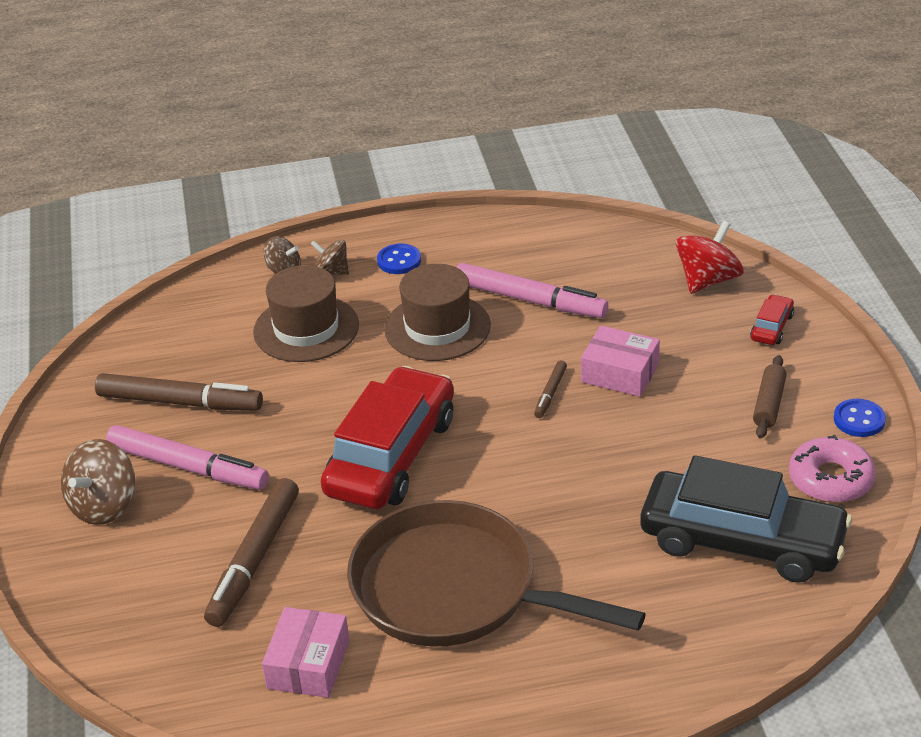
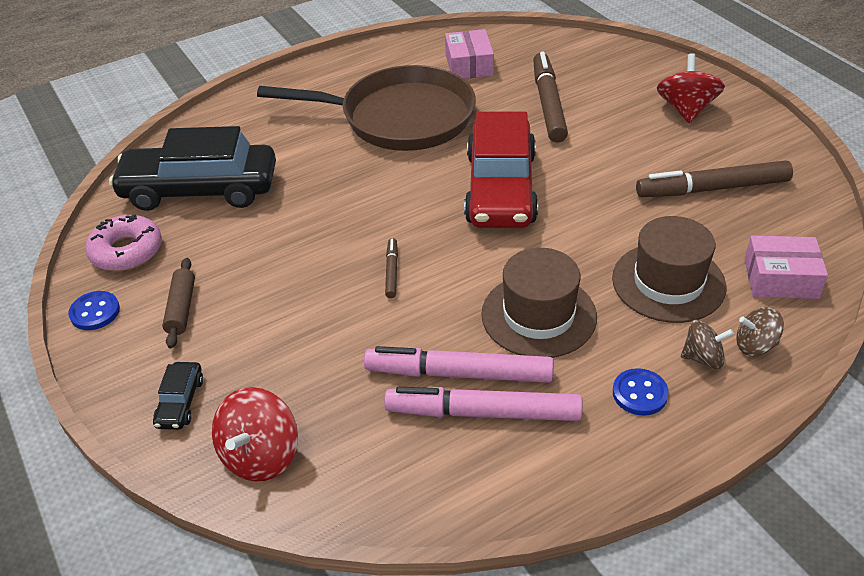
camera: 160 degrees right, 5 degrees up
brown spinning top [61,439,135,525] -> red spinning top [657,53,725,123]
pink marker [106,425,269,490] -> pink marker moved to [384,387,583,421]
pink box [581,326,660,397] -> pink box moved to [744,236,828,299]
red car [750,294,794,345] -> black car [153,362,203,430]

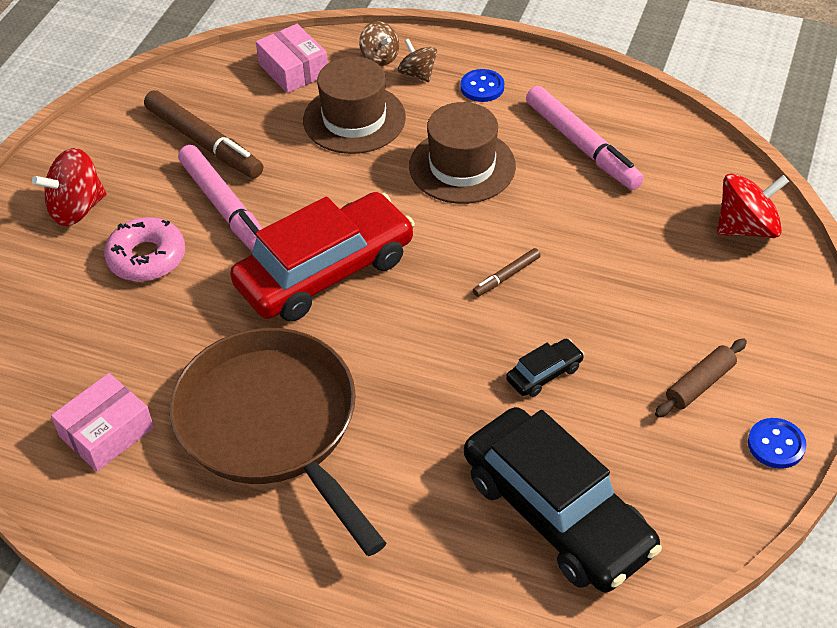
camera: 130 degrees left, 5 degrees up
pink donut [85,214,162,271] -> pink donut moved to [104,217,185,282]
black car [153,362,203,430] -> black car moved to [506,339,584,397]
pink marker [364,346,554,383] -> pink marker moved to [178,145,262,251]
brown marker [533,52,568,143] -> none

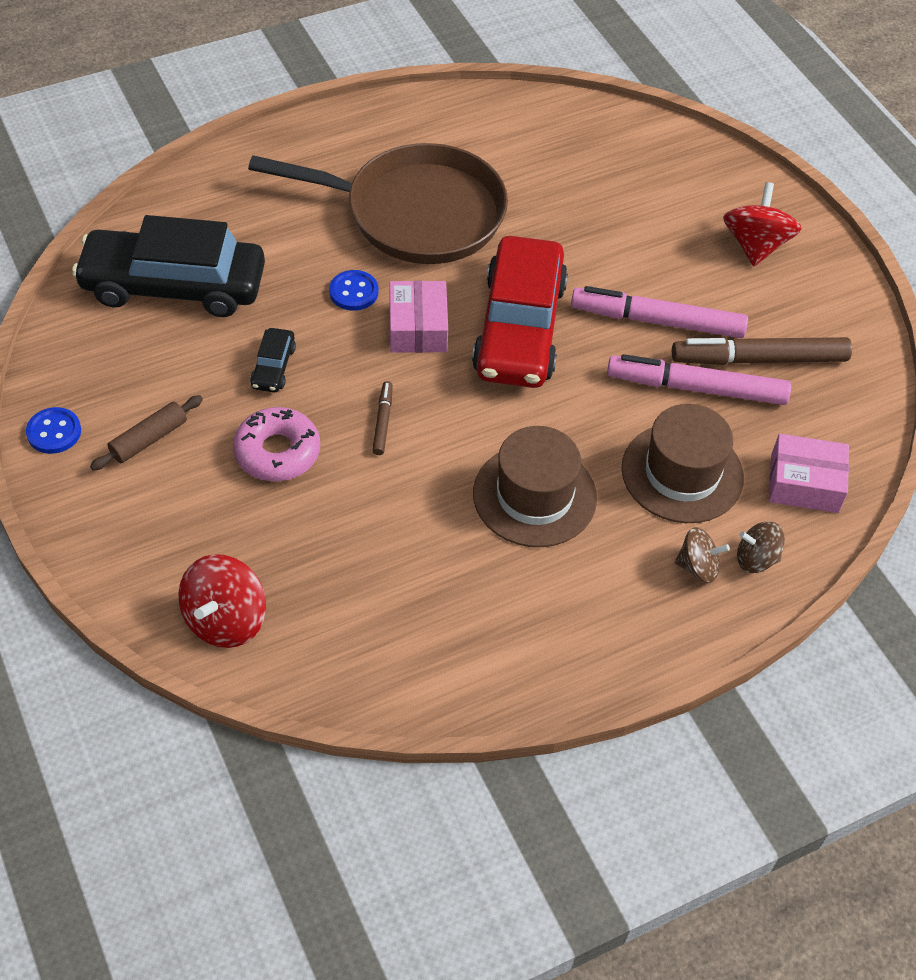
camera: 130 degrees right, 5 degrees up
pink box [51,373,154,471] -> pink box moved to [389,281,448,353]
pink donut [104,217,185,282] -> pink donut moved to [233,407,320,481]
blue button [460,69,504,102] -> blue button moved to [329,270,378,311]
pink marker [526,86,644,190] -> pink marker moved to [607,354,791,405]
brown rolling pin [655,338,747,418] -> brown rolling pin turned 45 degrees clockwise [90,395,203,470]

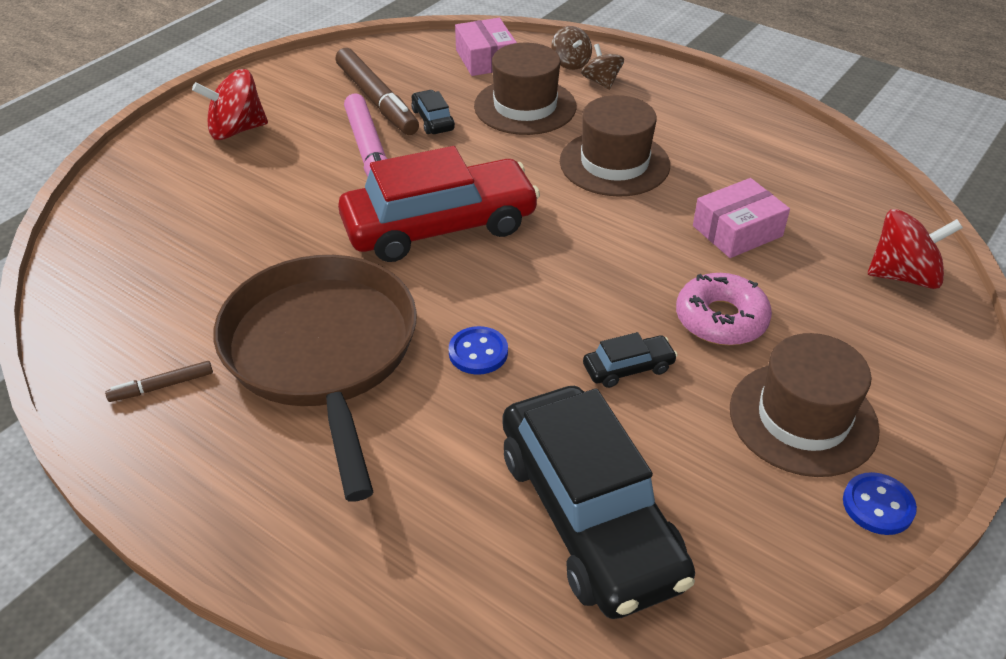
camera: 115 degrees left, 10 degrees down
brown rolling pin [90,395,203,470] -> brown hat [730,333,880,477]
brown marker [372,381,393,455] -> brown marker moved to [105,361,213,402]
pink box [389,281,448,353] -> pink box moved to [693,178,790,258]
pink marker [607,354,791,405] -> black car [411,90,455,134]

